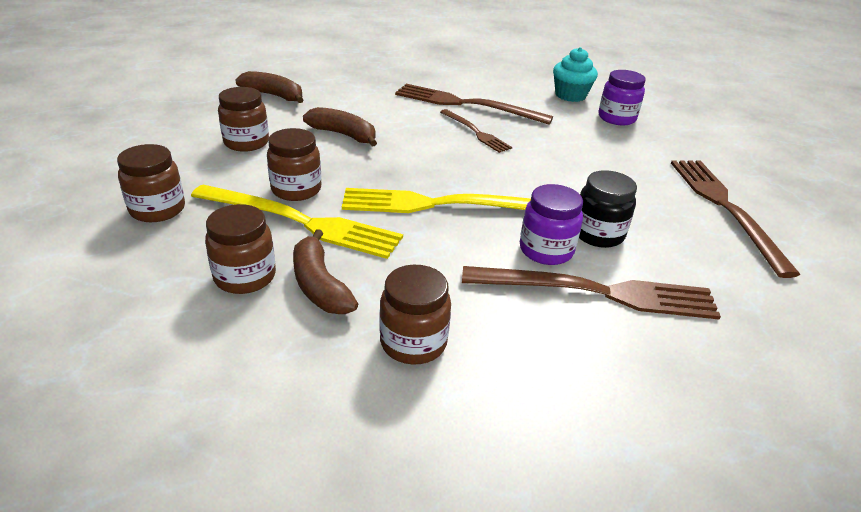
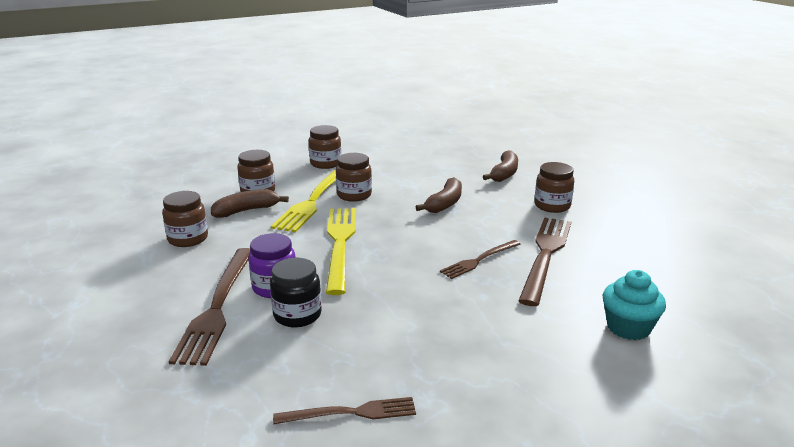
camera: 90 degrees right, 10 degrees down
brown jar [218,87,269,152] -> brown jar moved to [534,162,574,213]
purple jar [598,70,646,125] -> none
brown fork [671,161,800,278] -> brown fork [273,397,416,424], size x0.57

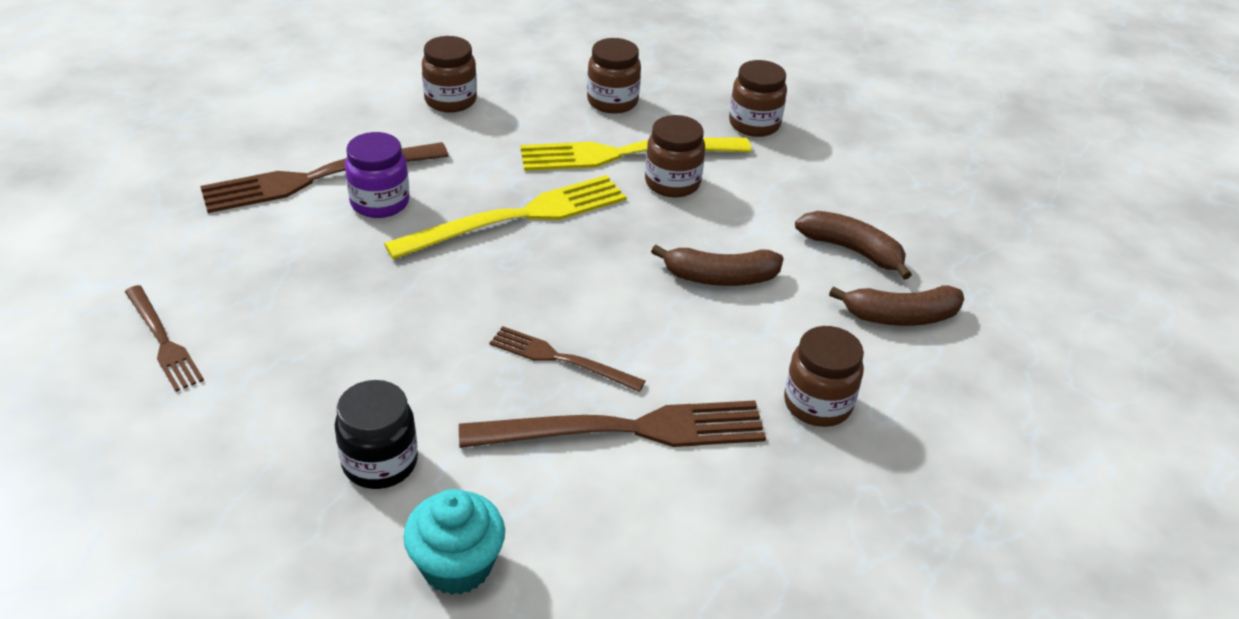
camera: 60 degrees right, 15 degrees up
brown banana [211,189,289,218] -> brown banana moved to [795,211,912,280]
black jar [270,258,322,327] -> black jar moved to [335,380,418,489]

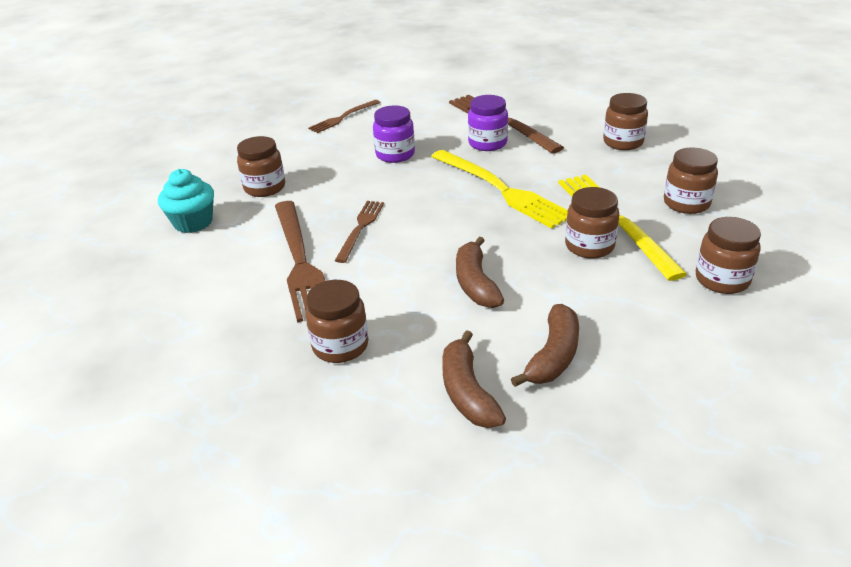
camera: 85 degrees right, 5 degrees down
black jar [335,380,418,489] -> brown jar [237,136,285,197]
none -> purple jar [373,106,415,163]

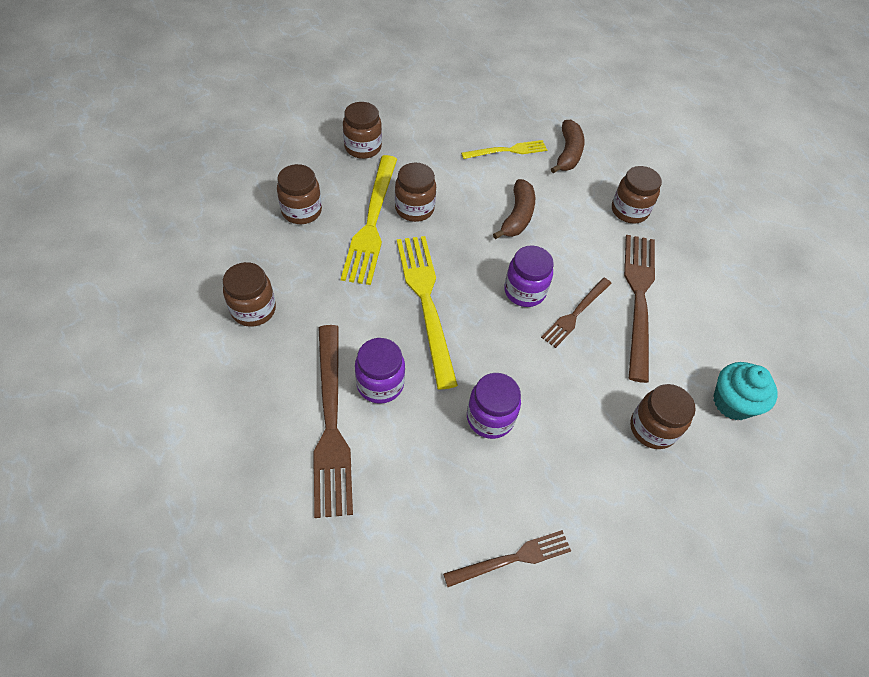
camera: 160 degrees left, 20 degrees up
brown banana [511,304,579,387] -> yellow fork [461,140,547,159]
none -> purple jar [504,246,554,307]

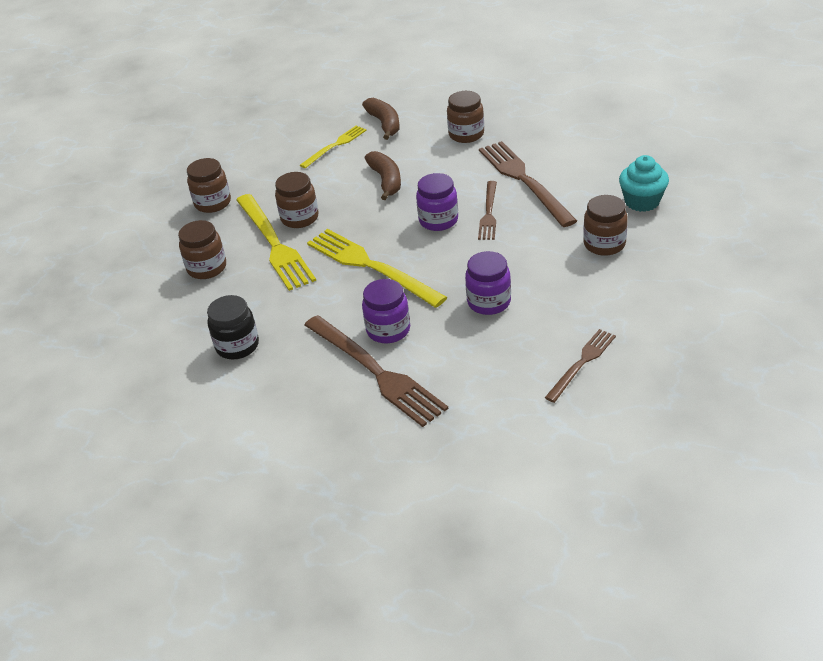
camera: 25 degrees left, 15 degrees down
brown jar [223,262,276,327] -> black jar [207,295,259,359]

